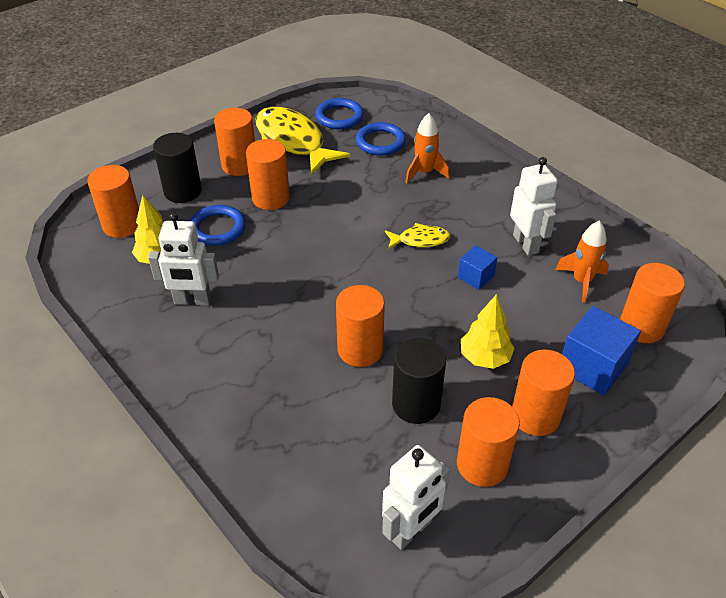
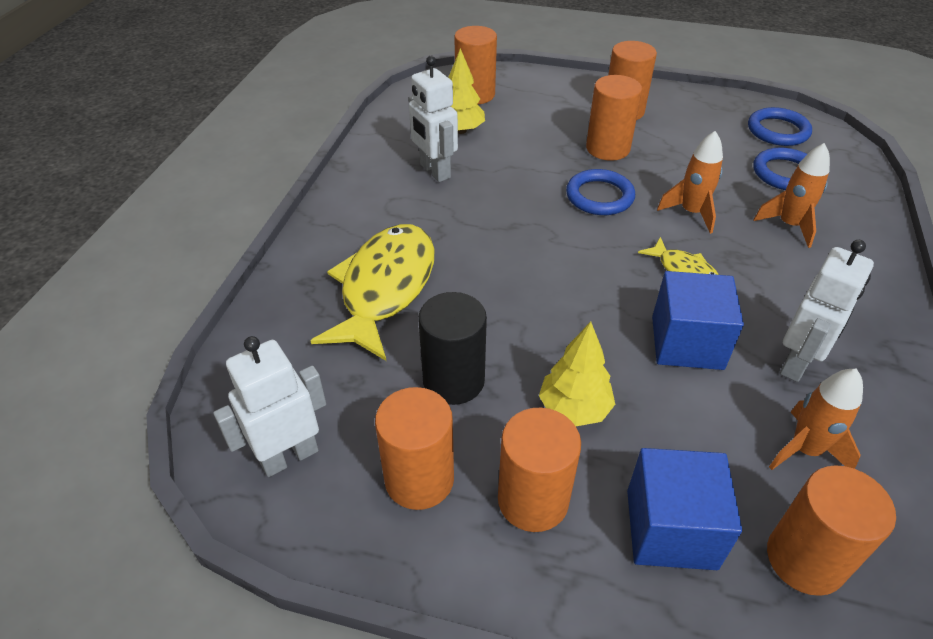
camera: 55 degrees right, 0 degrees up
black cylinder [153,133,202,203] -> none
blue ring [190,205,246,246] -> blue ring moved to [566,169,635,215]
yellow fish [255,107,350,175] -> yellow fish moved to [311,224,435,361]
orange cylinder [336,285,385,367] -> none
white robot [382,445,450,550] -> white robot turned 135 degrees clockwise [213,336,326,477]
blue cube [458,245,498,290] -> blue cube [652,271,744,370], size x1.75
none -> orange rocket [657,131,723,234]

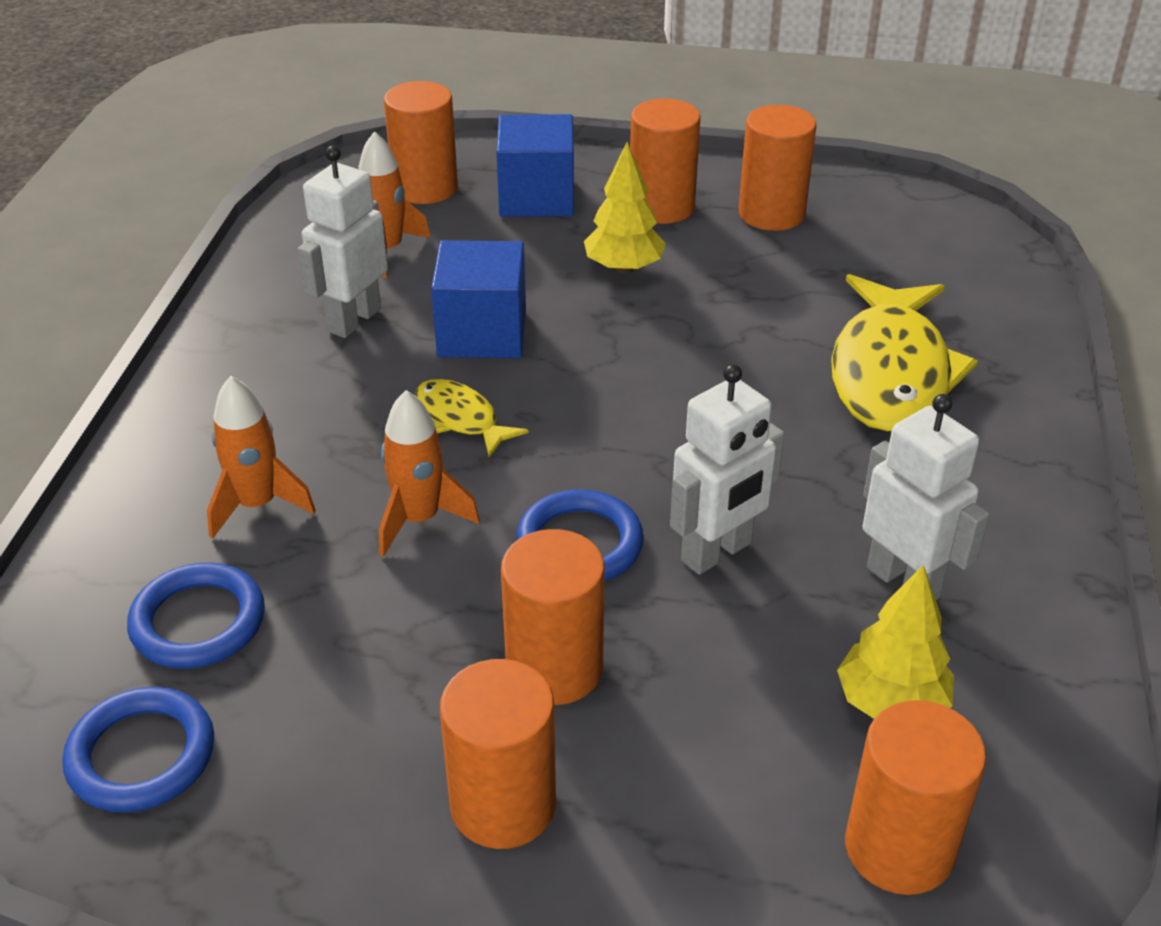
camera: 175 degrees right, 5 degrees down
white robot [213,336,326,477] -> white robot moved to [670,364,784,575]
black cylinder [418,292,487,405] -> none

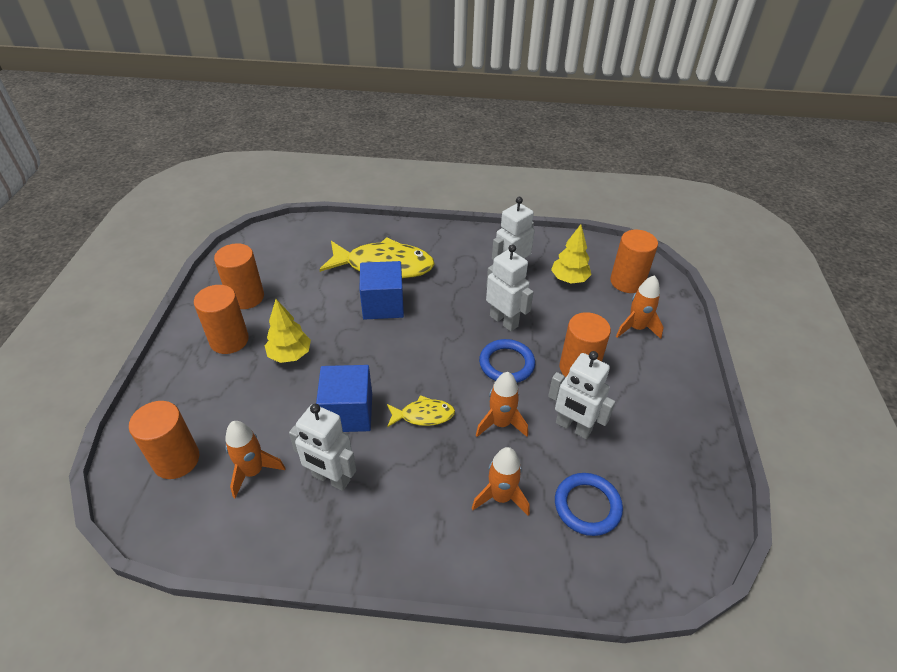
camera: 95 degrees left, 5 degrees up
blue ring [62,687,214,813] -> none
yellow fish [415,379,528,457] -> yellow fish turned 135 degrees counterclockwise [387,395,455,427]
orange cylinder [440,659,556,849] -> none
blue cube [496,114,574,217] -> blue cube moved to [360,261,404,320]
none -> white robot [548,351,615,439]
none -> orange rocket [616,275,664,339]

